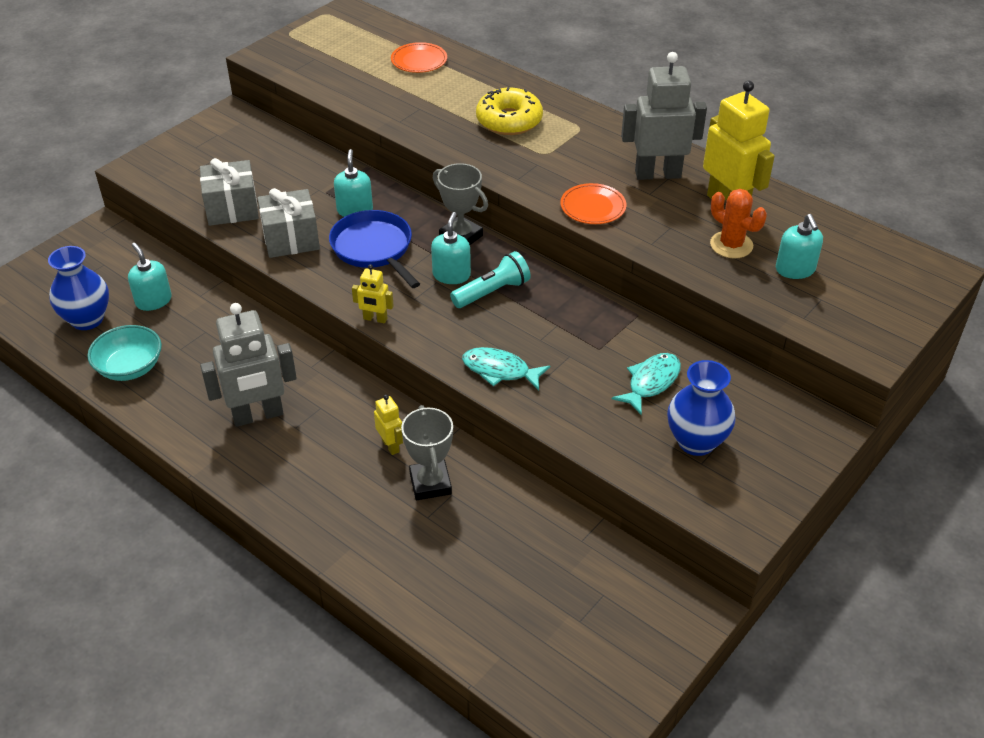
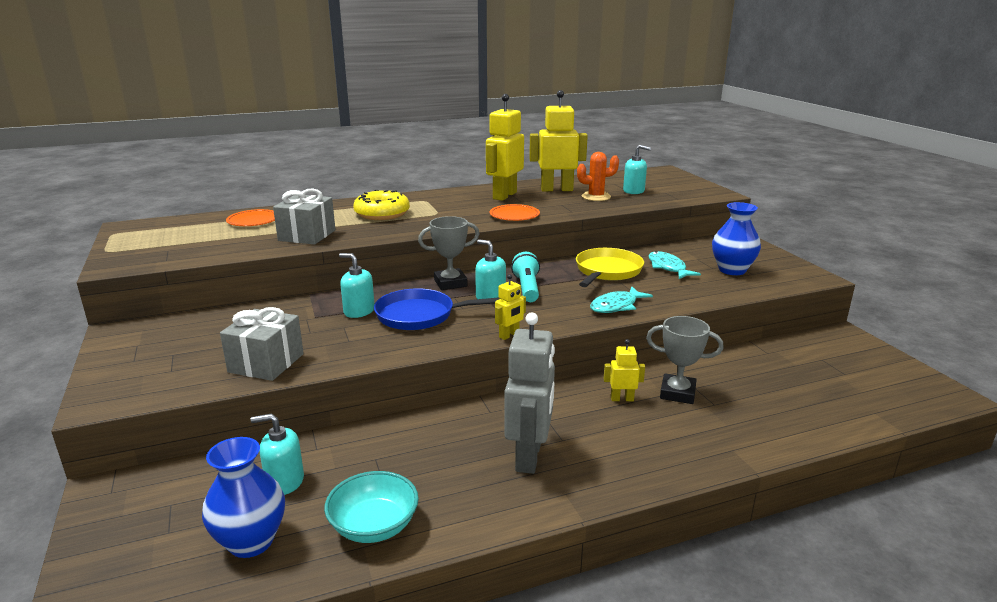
camera: 60 degrees left, 20 degrees down
grey gift [257,188,320,258] -> grey gift moved to [273,189,336,245]
grey robot [621,52,707,180] -> yellow robot [486,94,524,201]
none -> yellow pan [576,248,644,287]

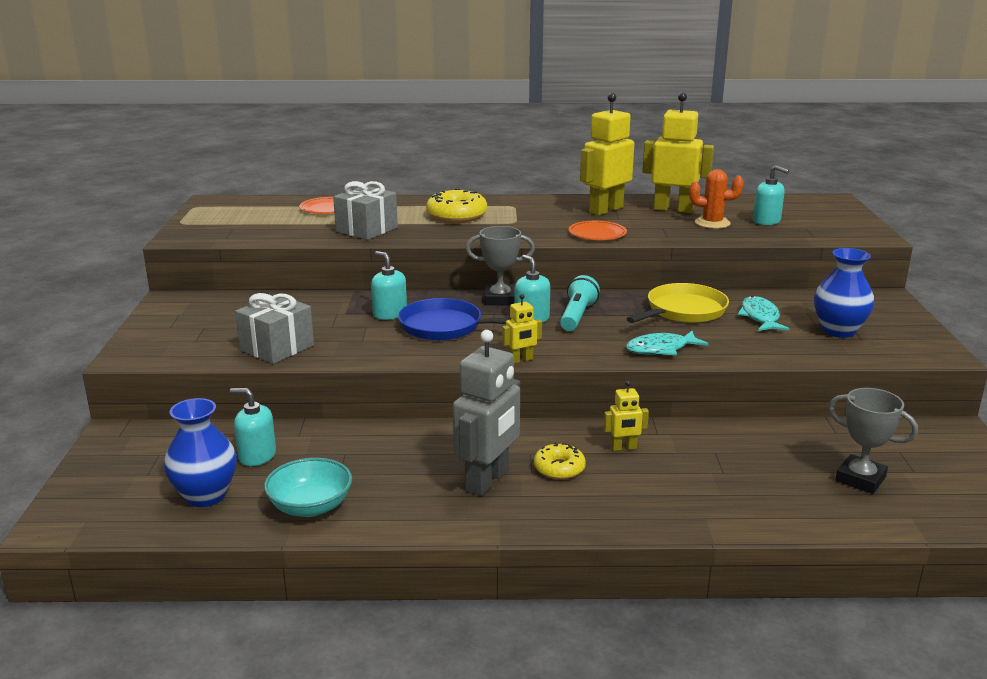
camera: 20 degrees right, 0 degrees up
yellow robot [604,339,645,401] -> yellow robot turned 150 degrees clockwise [604,381,649,451]
grey trophy [646,316,724,404] -> grey trophy moved to [828,388,918,494]
none -> yellow donut [534,443,586,480]

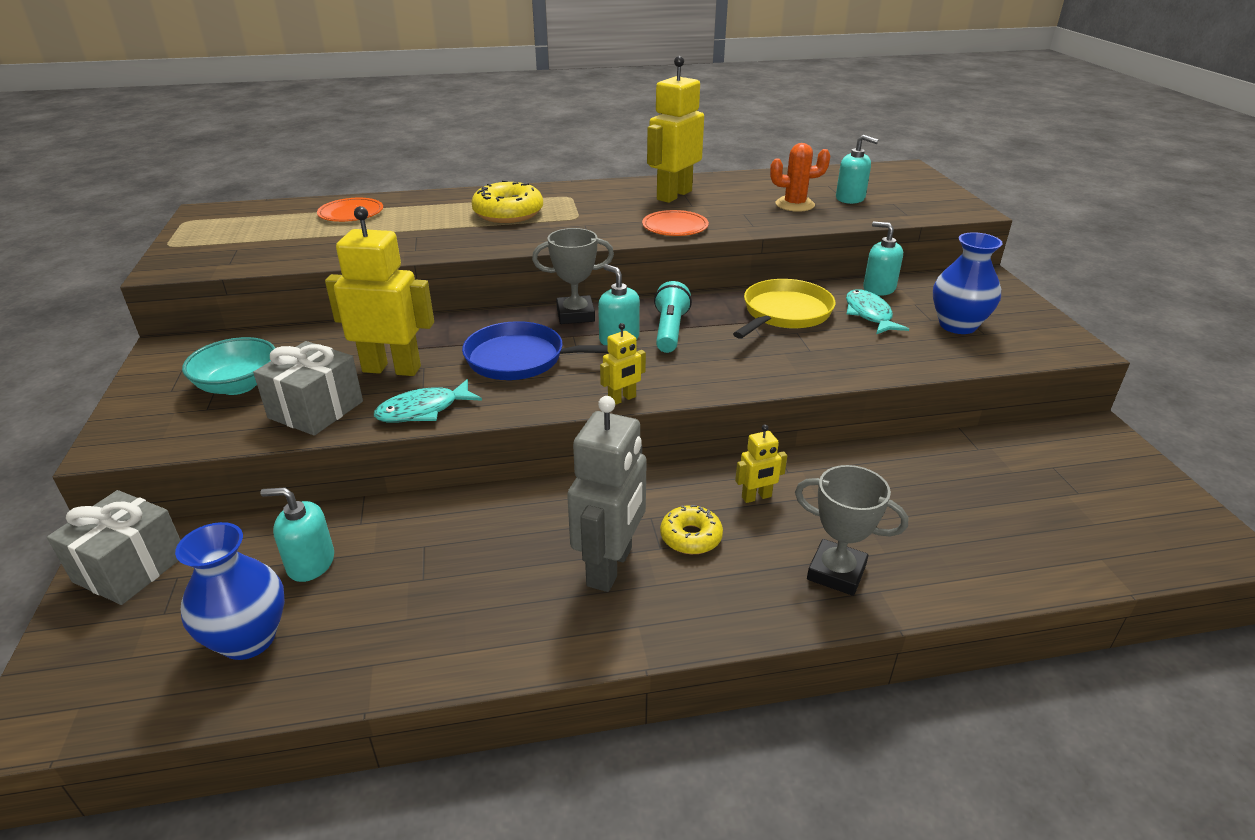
camera: 10 degrees left, 10 degrees up
turquoise bowl [264,458,352,517] -> turquoise bowl moved to [182,337,275,395]
grey gift [333,181,398,240] -> grey gift moved to [47,490,181,605]
turquoise soap dispenser [371,251,407,320] -> turquoise soap dispenser moved to [863,221,903,296]
turquoise fish [626,331,709,355] -> turquoise fish moved to [374,379,482,423]
yellow robot [642,92,714,213] -> yellow robot moved to [325,206,434,376]
grey trophy [828,388,918,494] -> grey trophy moved to [795,465,908,596]

